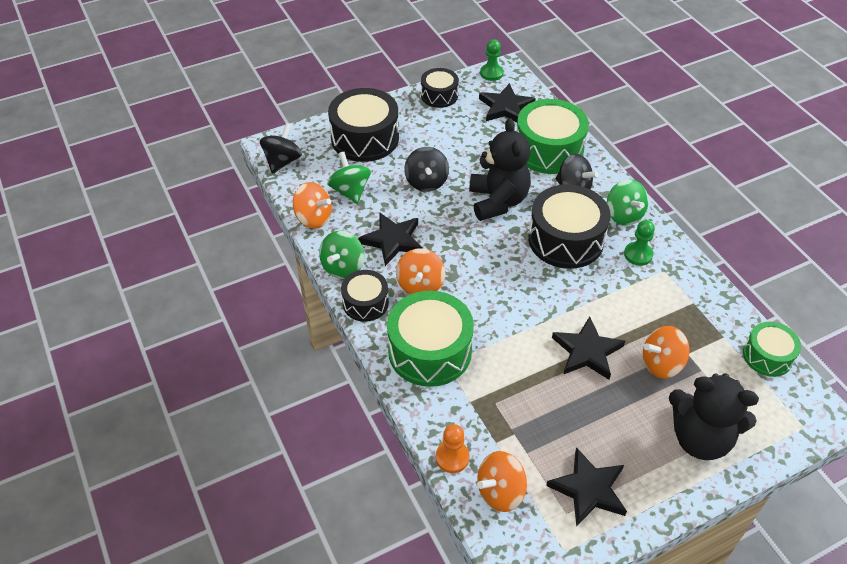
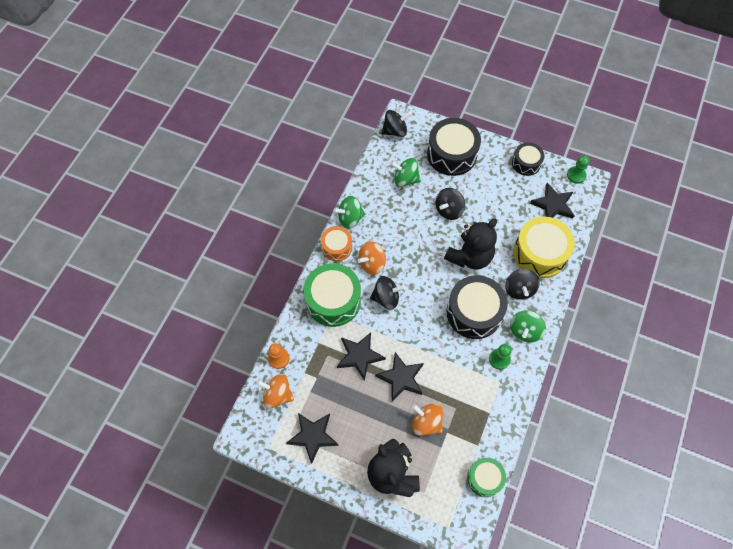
camera: 50 degrees right, 15 degrees up
orange spinning top [293,182,332,228] -> none
green spinning top [327,152,371,204] -> green spinning top turned 105 degrees counterclockwise [391,158,421,187]
black drum [341,270,389,322] -> orange drum [321,226,352,261]
black star [358,212,423,266] -> black star moved to [337,332,386,381]
green drum [517,99,589,174] -> yellow drum [513,217,575,278]
none -> black spinning top [370,276,405,309]

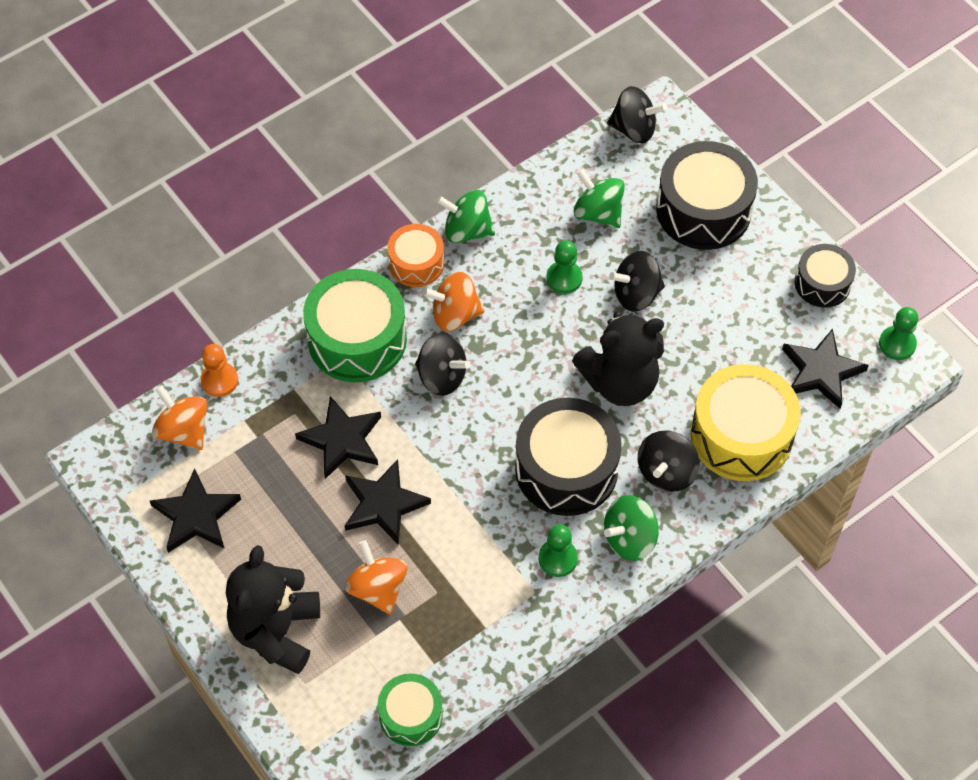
camera: 30 degrees right, 5 degrees down
none -> green pawn [546,240,583,294]

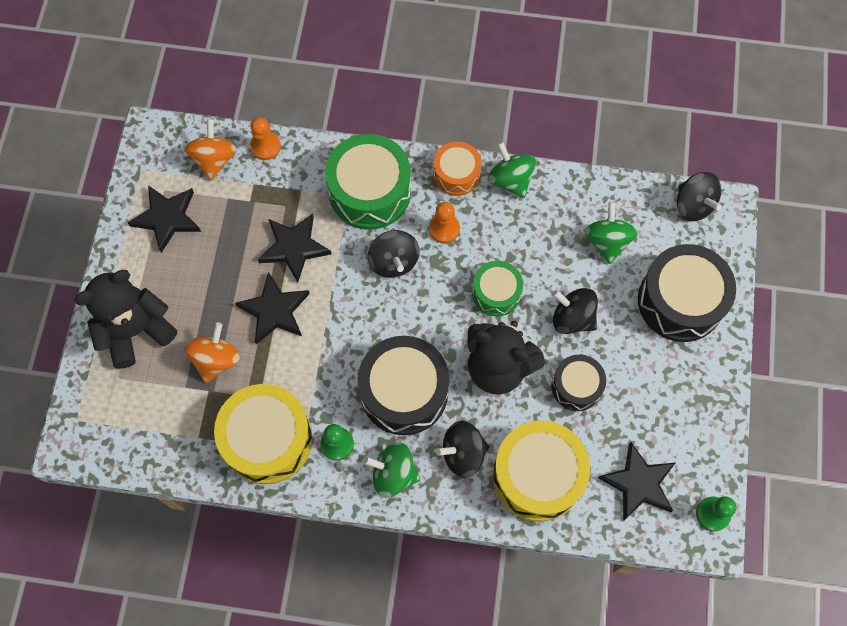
camera: 45 degrees right, 10 degrees up
green drum [378,673,443,746] -> green drum moved to [472,261,523,316]
orange spinning top [423,272,484,331] -> orange pawn [429,202,460,243]
green pawn [546,240,583,294] -> none
black drum [795,244,856,308] -> black drum moved to [551,355,606,411]
none -> yellow drum [214,384,313,484]

